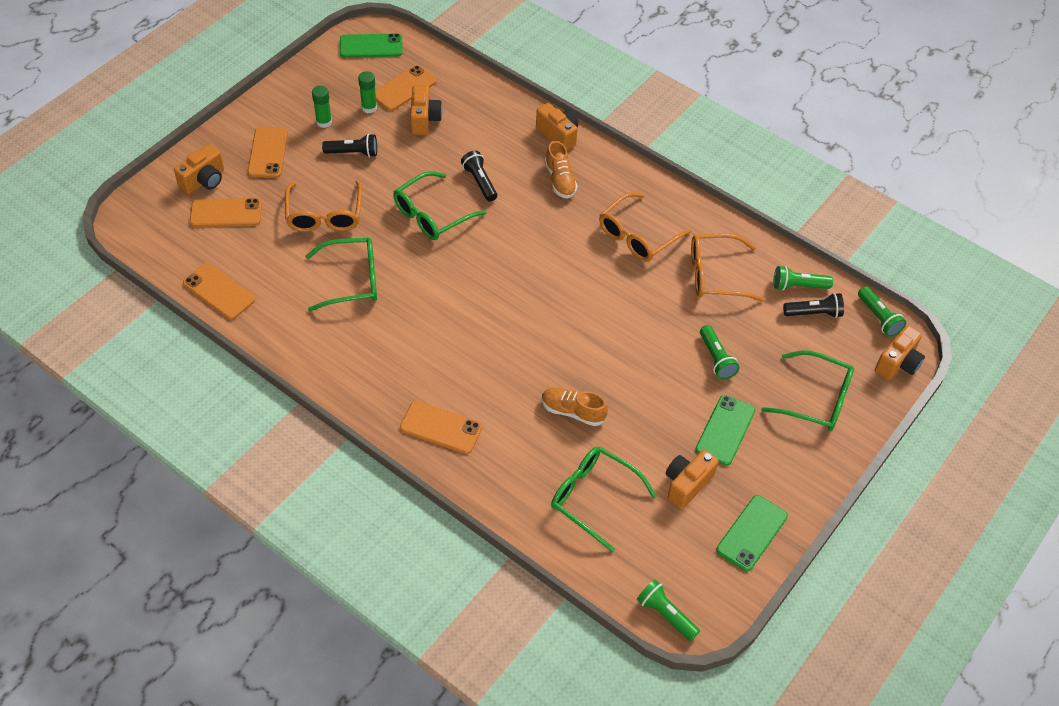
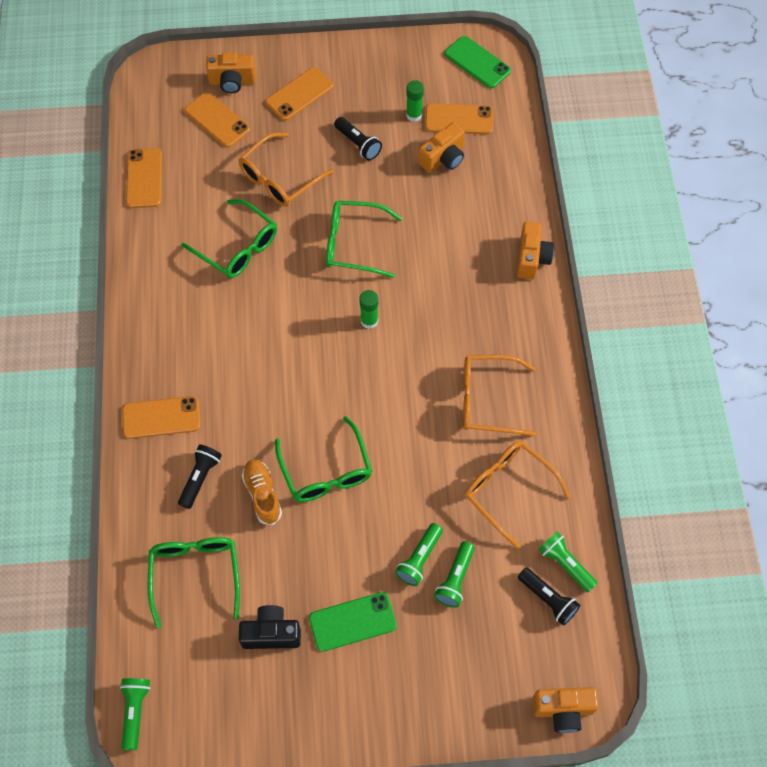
camera: 50 degrees right, 10 degrees up
green glue stick [312,86,332,128] -> green glue stick moved to [360,290,378,329]
orange phone [400,401,482,454] -> orange phone turned 75 degrees counterclockwise [122,396,201,439]
black flashlight [461,151,497,201] -> black flashlight moved to [178,445,222,509]
orange shoe [545,141,578,199] -> none
orange camera [666,450,719,509] -> black camera [239,605,301,649]
green phone [716,495,788,571] -> none
green glasses [762,350,854,431] -> green glasses moved to [275,416,372,502]
green flashlight [858,286,906,337] -> green flashlight moved to [434,541,475,608]

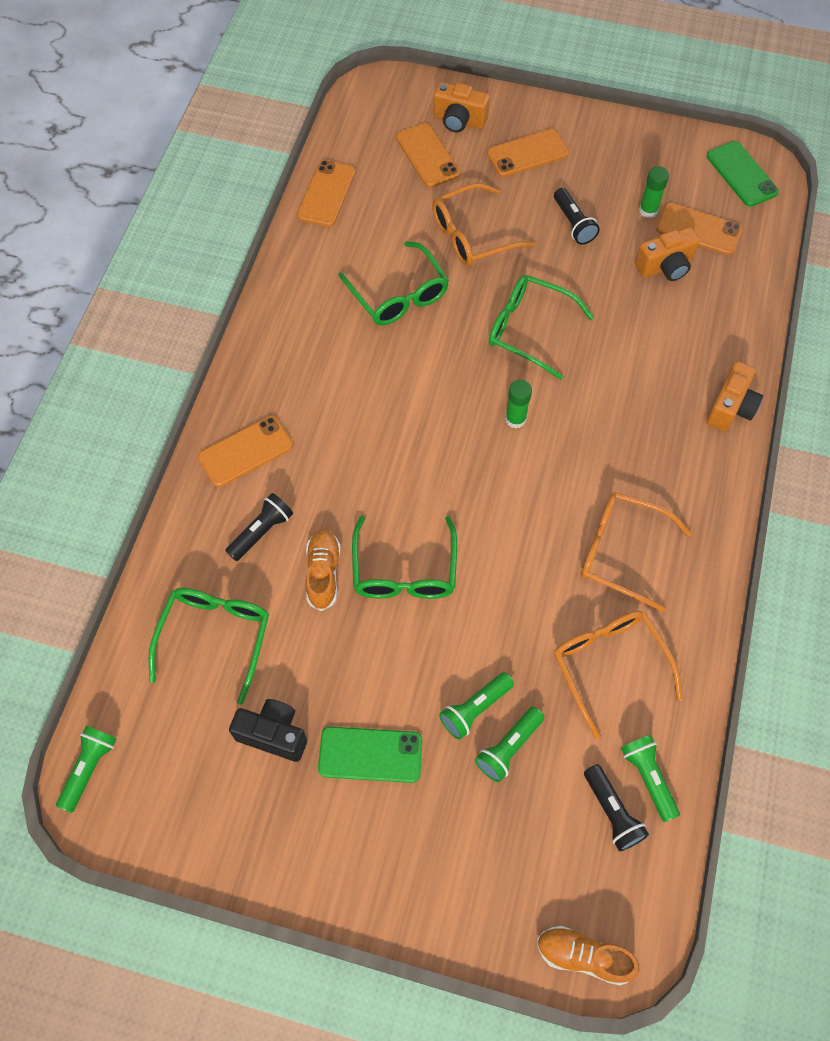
camera: 20 degrees right, 0 degrees up
orange phone [122,396,201,439] -> orange phone turned 45 degrees counterclockwise [198,416,293,487]
orange camera [533,687,599,733] -> orange shoe [537,926,639,986]

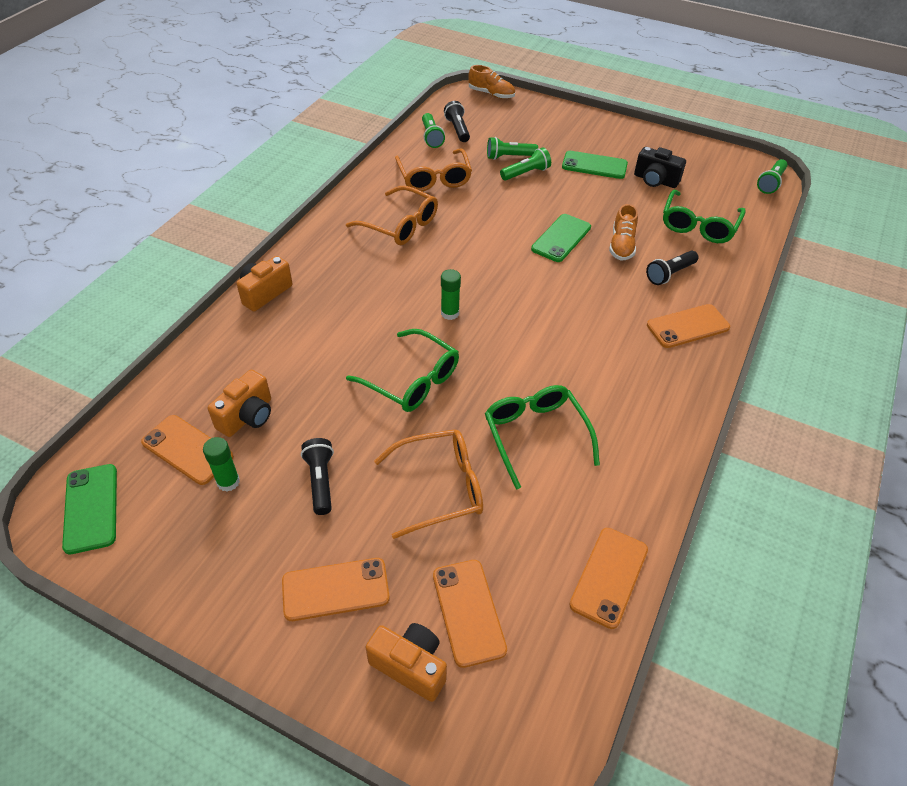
camera: 170 degrees left, 15 degrees down
green glasses [352,516,457,599] -> green phone [531,214,591,262]
green flashlight [475,707,544,782] -> green flashlight turned 150 degrees counterclockwise [487,137,538,160]
orange camera [635,227,700,281] -> orange camera turned 135 degrees clockwise [208,370,271,437]

